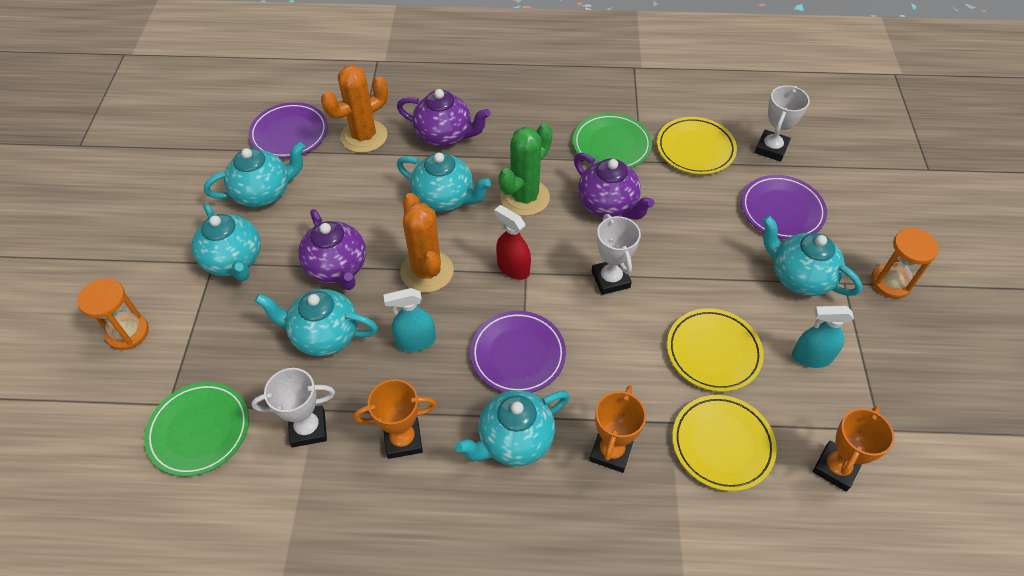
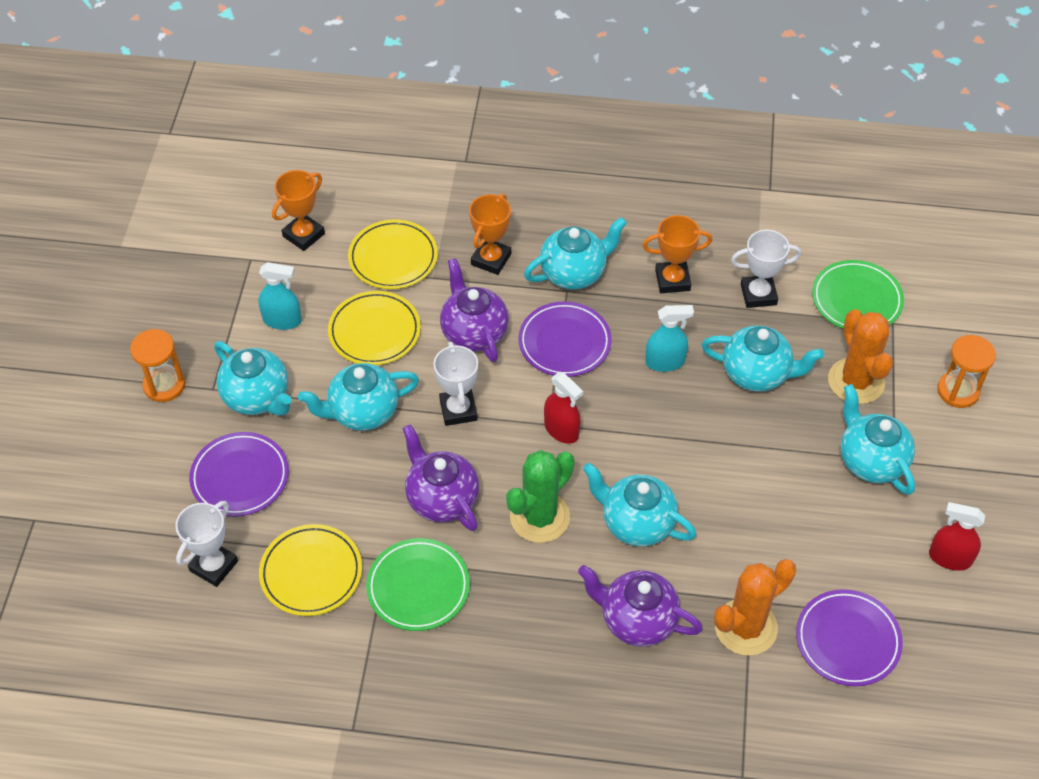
camera: 175 degrees left, 0 degrees up
turquoise teapot [204,142,305,207] -> turquoise teapot moved to [298,363,419,431]
purple teapot [298,209,366,290] -> purple teapot moved to [440,258,509,362]
orange cactus [400,193,454,293] -> orange cactus moved to [828,309,893,404]
none -> red spray bottle [929,502,985,571]

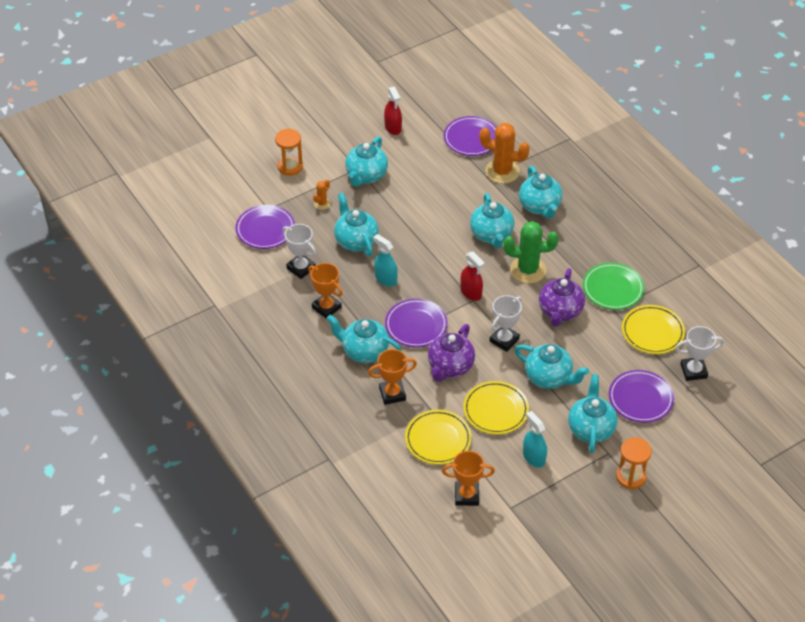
camera: 130 degrees left, 5 degrees down
red spray bottle [544,372,583,444] -> red spray bottle turned 135 degrees clockwise [460,251,485,301]
purple teapot [578,565,703,647] -> turquoise teapot [519,166,562,219]
green plate [812,260,904,329] -> purple plate [235,205,295,249]
orange cactus [828,309,893,404] -> orange cactus [313,179,331,210], size x0.47

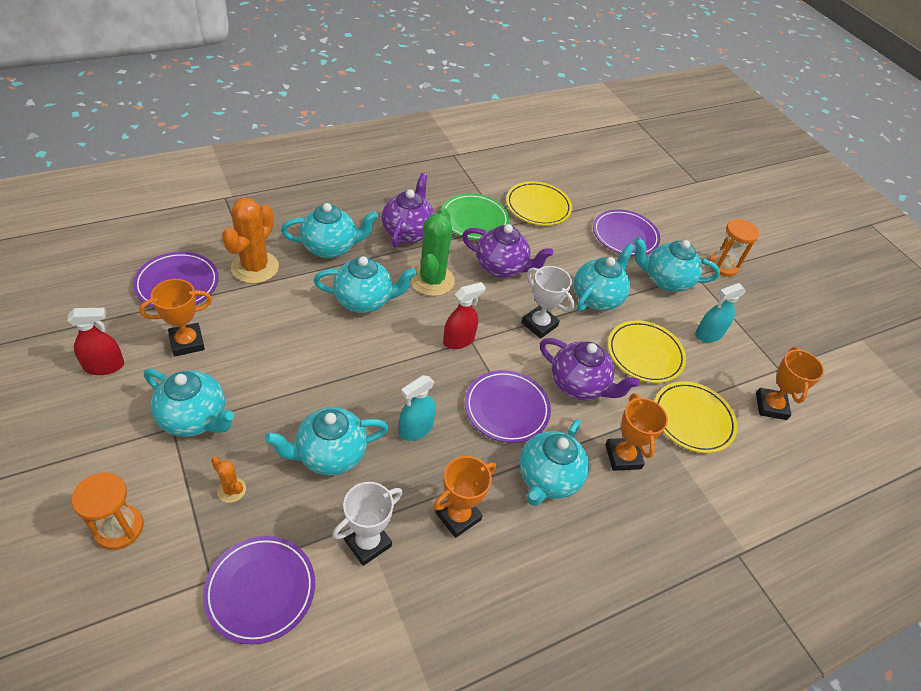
camera: 90 degrees left, 0 degrees up
white trophy [676,326,724,381] -> none
none -> orange trophy [139,279,212,357]
none -> purple teapot [382,173,435,248]

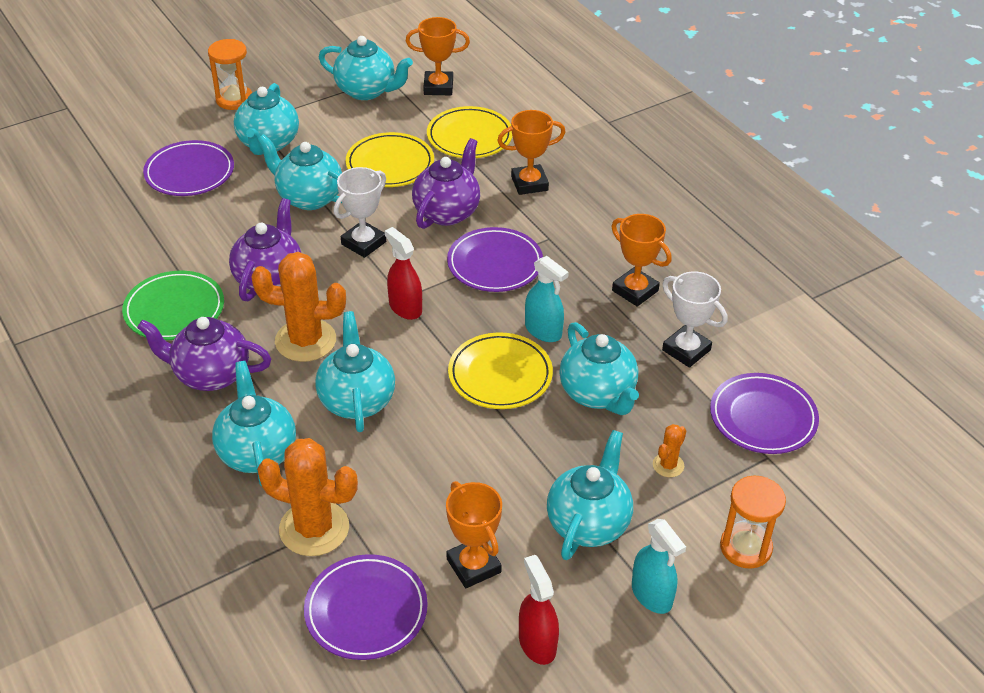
camera: 90 degrees left, 5 degrees down
green cactus [410,208,455,296] -> orange cactus [251,252,346,362]
yellow plate [506,181,572,226] -> yellow plate moved to [448,333,553,409]
turquoise teapot [519,419,589,506] -> turquoise teapot moved to [319,36,413,100]
turquoise spray bottle [695,283,746,343] -> turquoise spray bottle moved to [632,519,686,614]

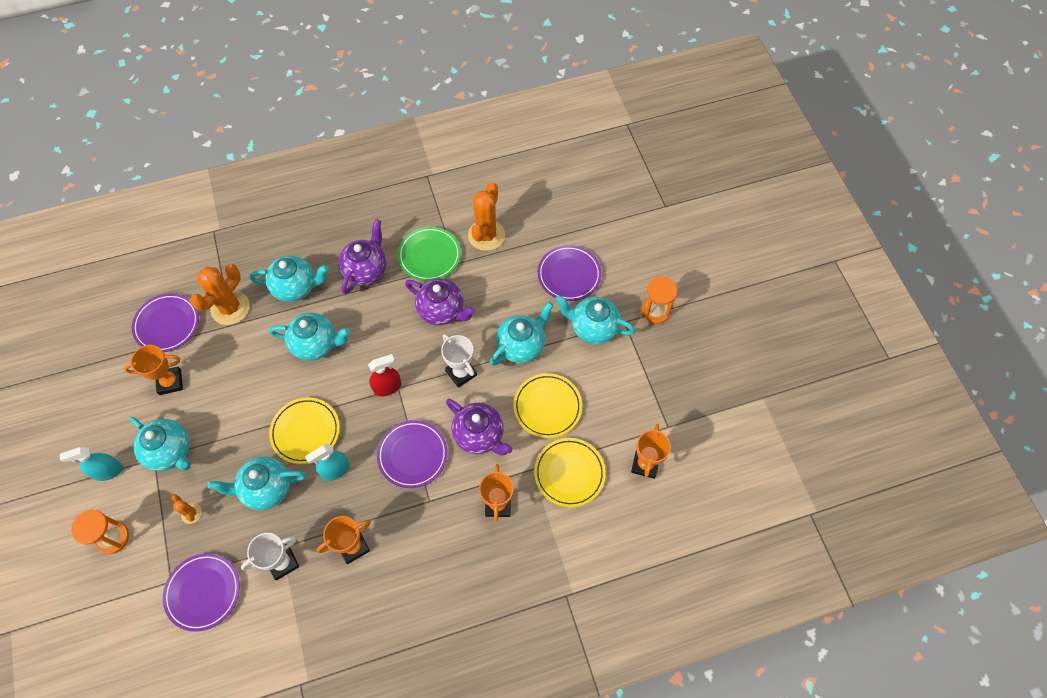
camera: 105 degrees right, 20 degrees up
orange cactus [251,252,346,362] -> orange cactus moved to [468,182,505,251]
turquoise teapot [319,36,413,100] -> none
red spray bottle [519,555,559,665] -> none

